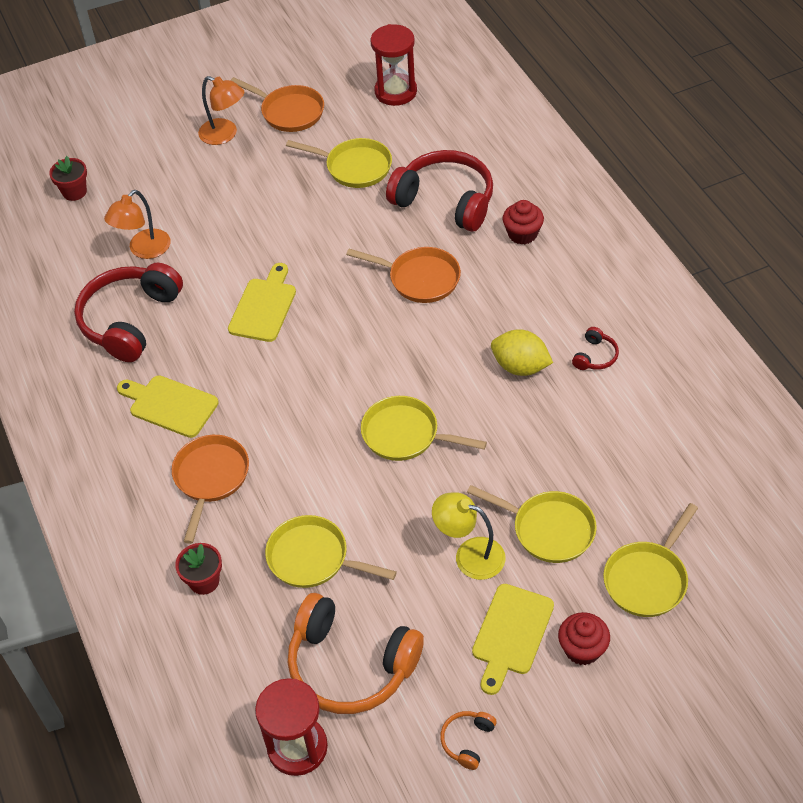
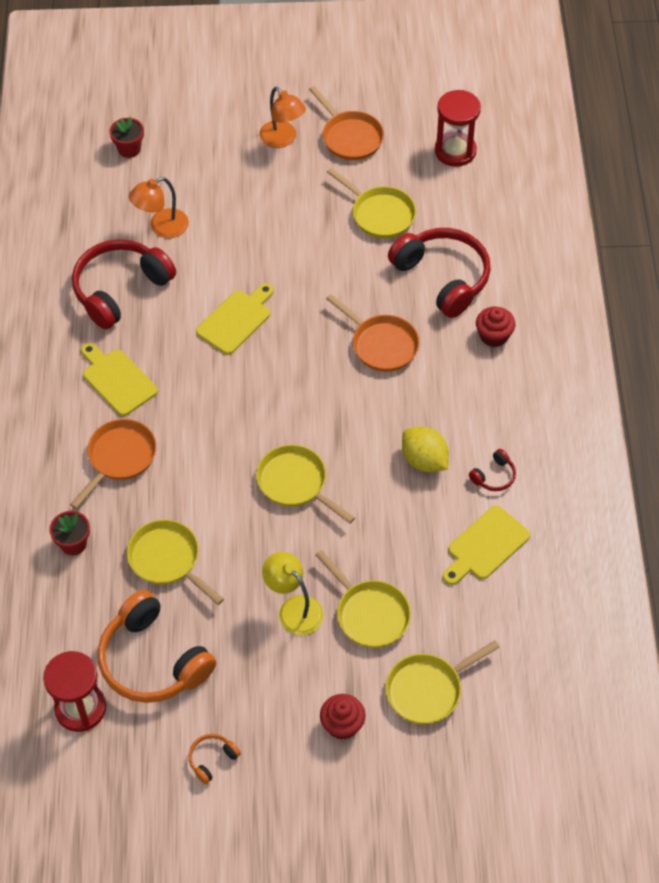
camera: 20 degrees right, 5 degrees up
yellow cutting board [472,584,554,695] -> yellow cutting board moved to [443,506,530,585]

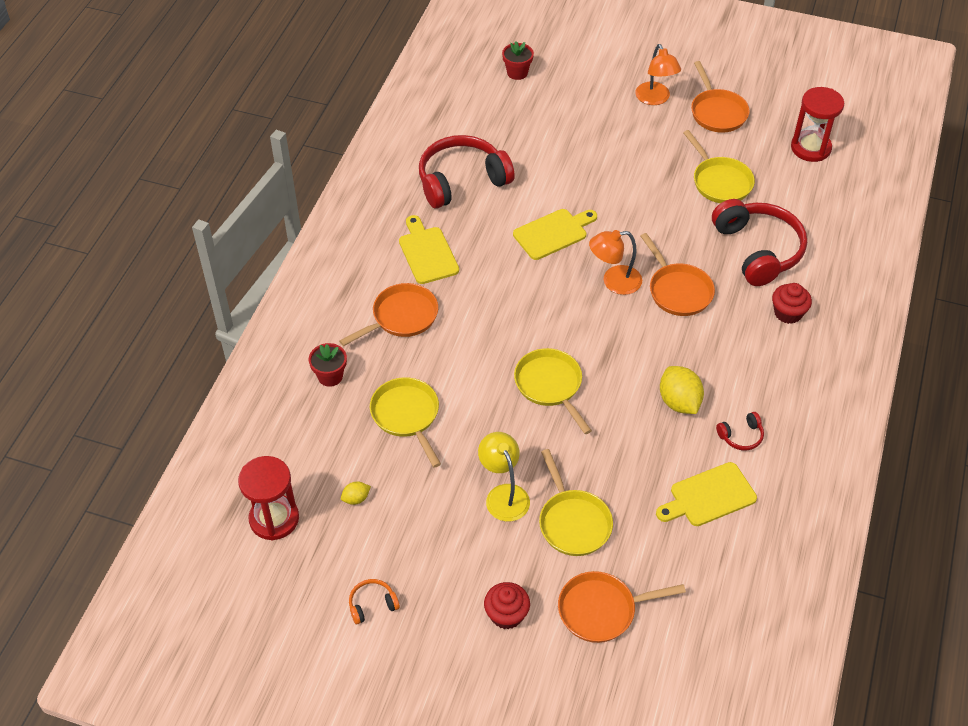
camera: 20 degrees right, 5 degrees down
orange headphones [98,590,216,703] -> yellow lemon [341,482,371,505]
orange lamp [129,177,189,238] -> orange lamp moved to [589,230,642,295]
yellow pan [386,640,500,724] -> orange pan [558,571,686,643]

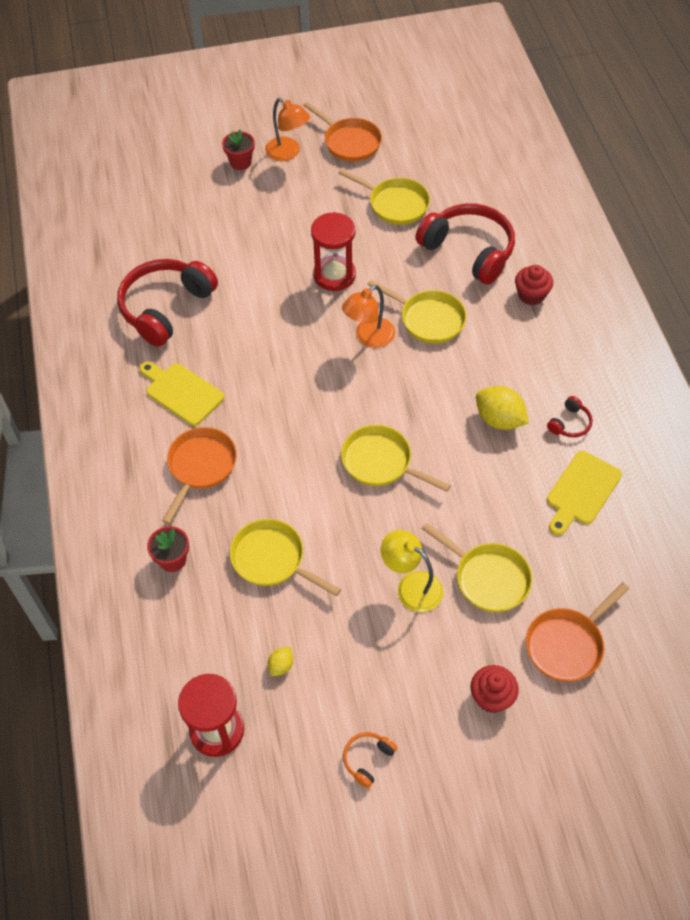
camera: 30 degrees left, 5 degrees up
red flower pot [502,41,534,80] -> red flower pot moved to [222,129,255,170]
yellow cutting board [513,209,597,260] -> none
orange pan [641,233,715,316] -> yellow pan [367,280,467,344]
red hourglass [791,87,844,162] -> red hourglass moved to [311,212,356,291]

